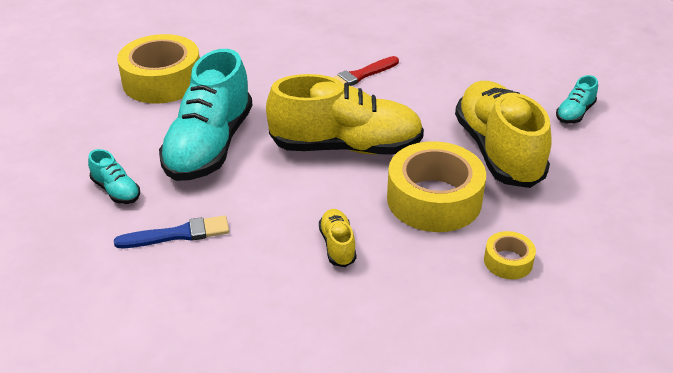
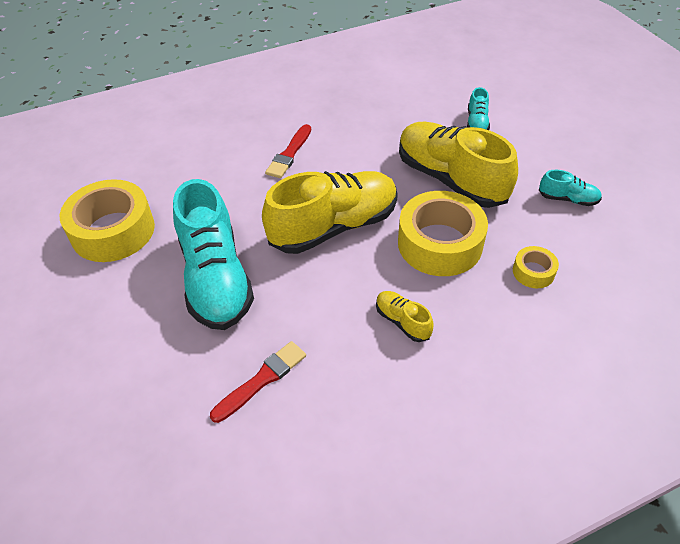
camera: 30 degrees left, 10 degrees up
turquoise shoe [88,149,140,204] -> turquoise shoe moved to [539,170,602,206]
blue brush [114,216,229,248] -> red brush [210,341,306,423]

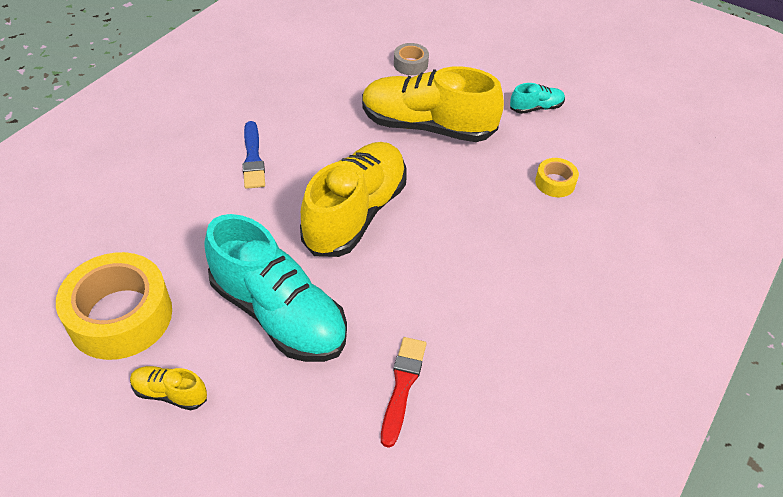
camera: 35 degrees left, 0 degrees up
red brush [265,124,311,178] -> blue brush [242,121,265,189]
yellow shoe [376,291,434,342] -> yellow shoe moved to [130,366,207,410]
yellow tape [398,191,488,276] -> none
turquoise shoe [467,87,490,130] -> grey tape [394,43,429,75]

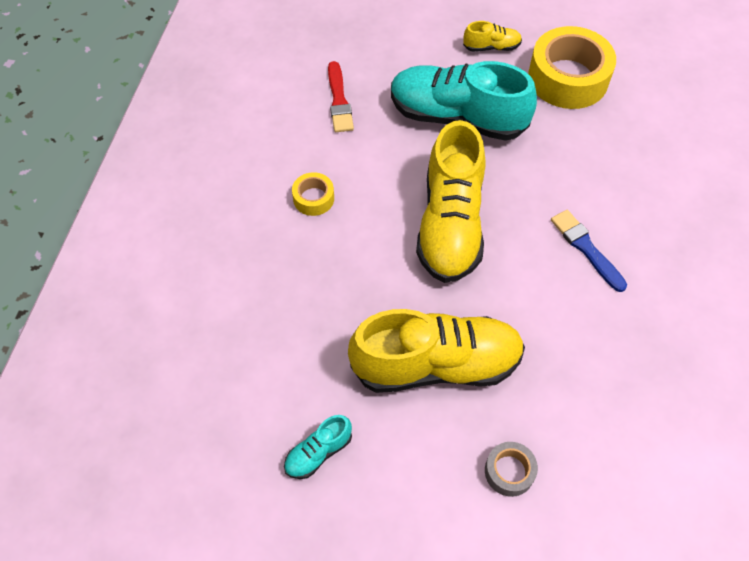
camera: 160 degrees right, 10 degrees up
yellow tape [535,158,579,197] -> yellow tape moved to [292,172,334,216]

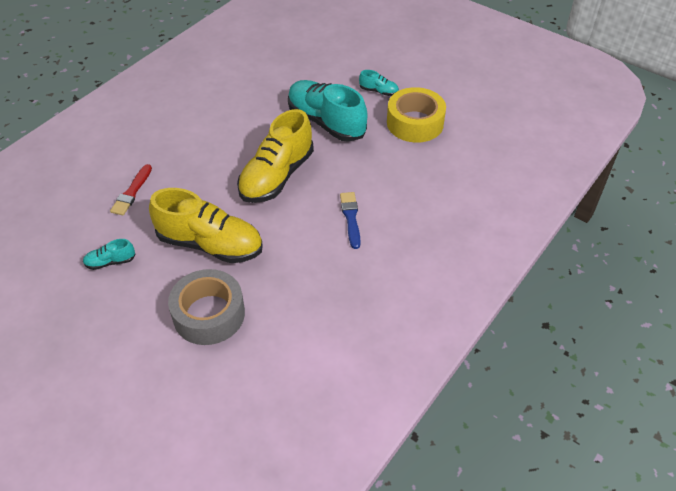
camera: 25 degrees right, 10 degrees down
yellow tape [292,172,334,216] -> none
red brush [328,61,354,132] -> red brush moved to [110,164,152,216]
yellow shoe [463,21,522,52] -> turquoise shoe [359,70,399,96]
grey tape [485,442,538,497] -> grey tape [168,269,245,345], size x2.13

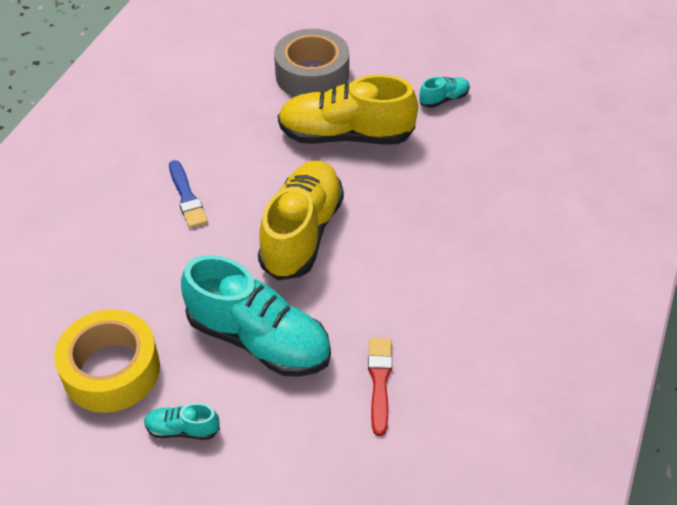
camera: 165 degrees right, 0 degrees up
red brush [110,164,152,216] -> red brush moved to [368,338,392,436]

